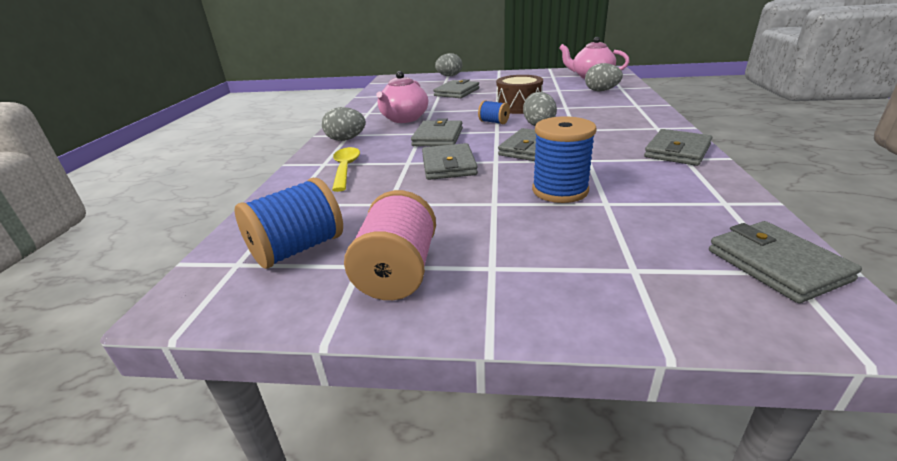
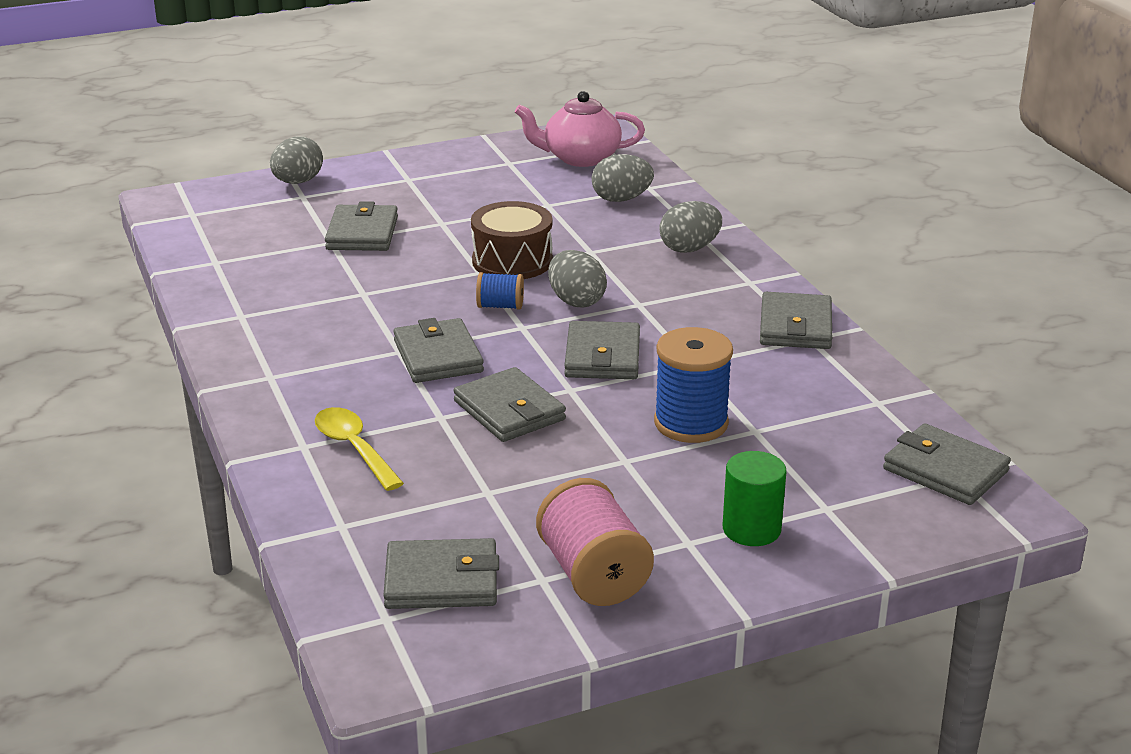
camera: 30 degrees left, 0 degrees up
blue spool [235,178,343,269] -> grey wallet [383,538,499,609]
grey egg [322,107,366,141] -> grey egg moved to [659,201,722,253]
pink teapot [376,71,428,123] -> none
none -> green cylinder [723,451,787,546]

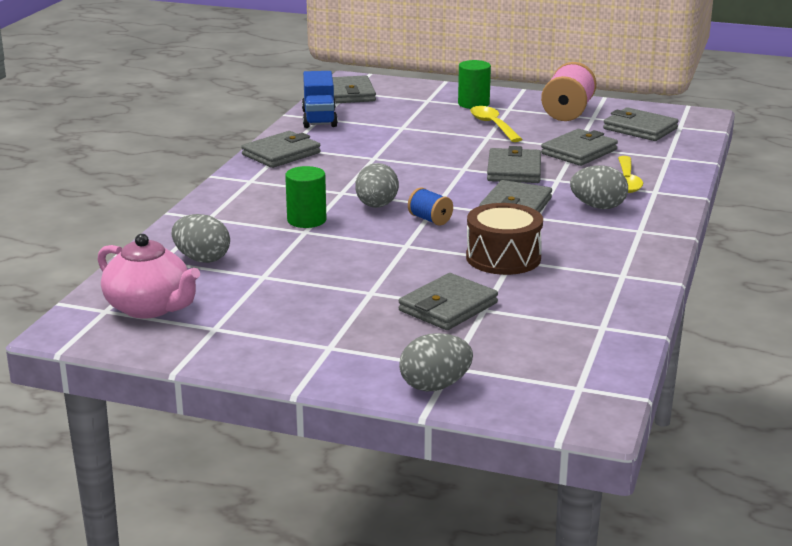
camera: 140 degrees left, 5 degrees down
brown drum [471,201,553,279] -> brown drum moved to [466,203,543,275]
grey wallet [564,321,640,379] -> grey wallet moved to [541,129,618,166]
blue spool [654,327,733,443] -> none
grey egg [659,201,722,253] -> grey egg moved to [570,165,628,209]
none -> green cylinder [285,166,326,228]
none -> blue truck [302,71,338,128]
none -> yellow spoon [470,106,523,142]

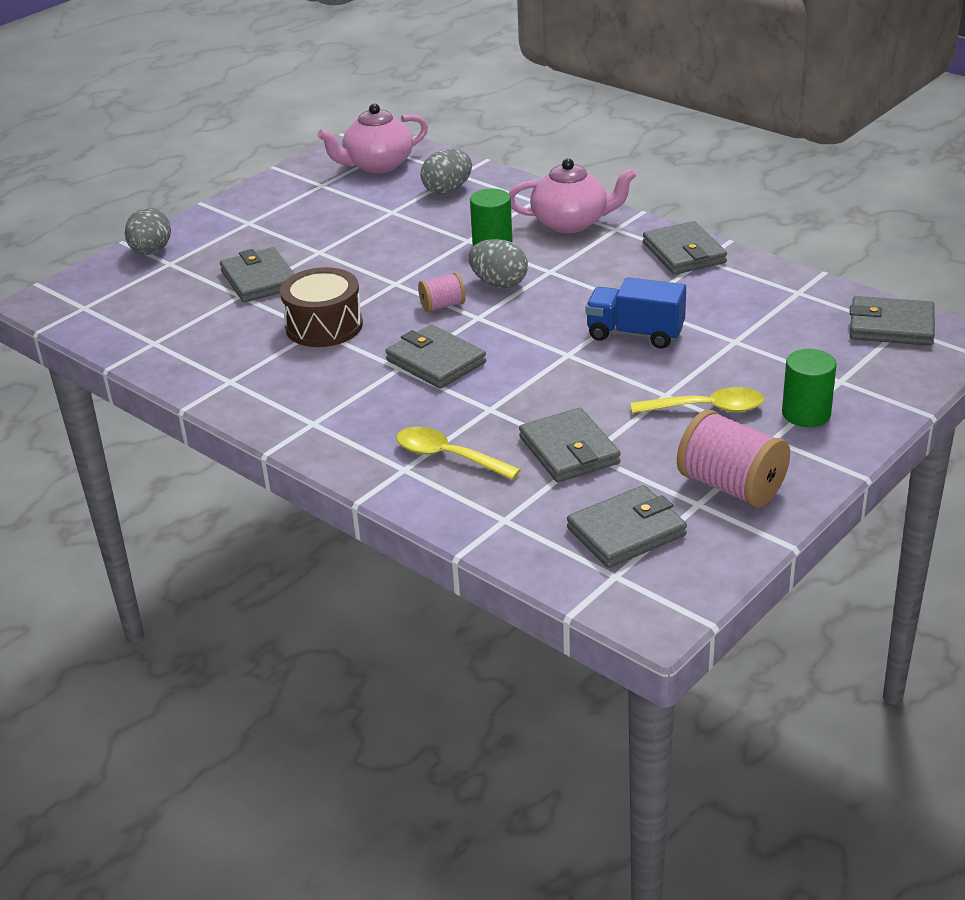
camera: 115 degrees right, 10 degrees up
blue truck [302,71,338,128] -> blue truck moved to [586,277,686,349]
blue spool [408,188,453,226] -> pink spool [418,272,466,312]
grey wallet [487,146,541,183] -> none
grey egg [570,165,628,209] -> none
none -> pink teapot [509,158,637,233]

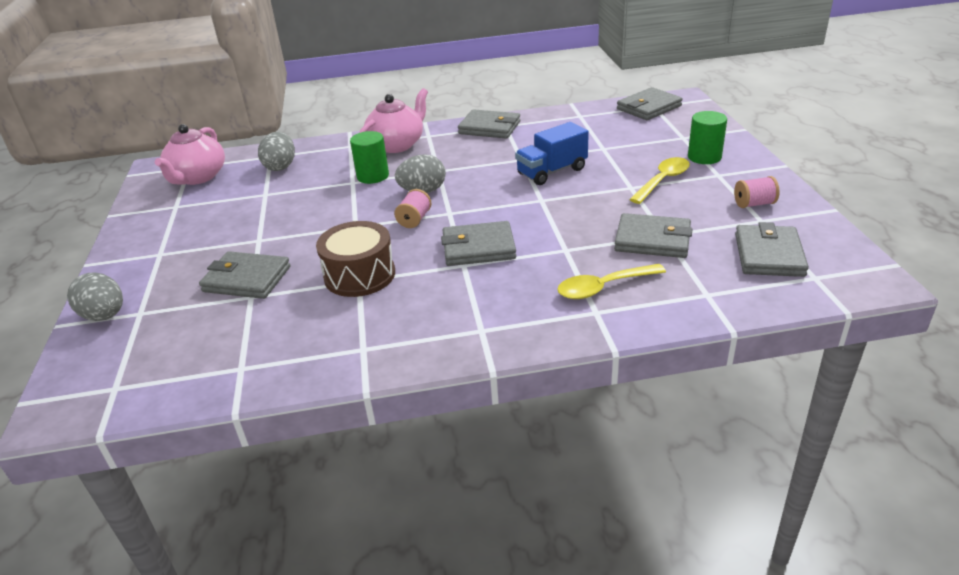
camera: 50 degrees left, 0 degrees up
pink spool [677,410,790,508] -> pink spool [734,176,780,208], size x0.54

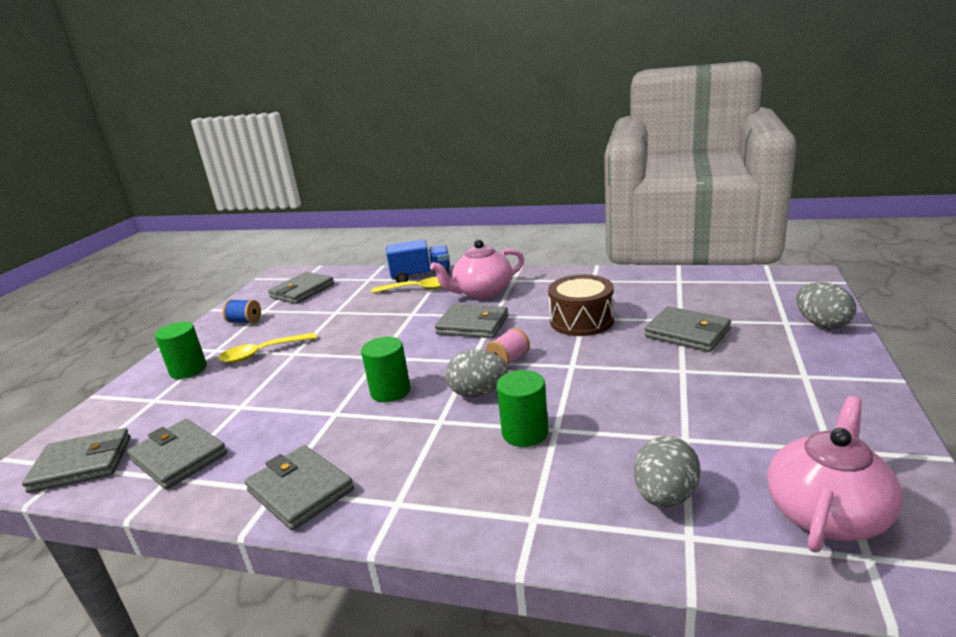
camera: 155 degrees left, 10 degrees down
pink teapot [359,88,428,153] -> pink teapot moved to [430,240,524,299]
blue truck [515,122,589,185] -> blue truck moved to [386,240,450,283]
grey wallet [614,213,692,258] -> grey wallet moved to [127,419,227,490]
pink spool [734,176,780,208] -> blue spool [222,299,261,323]
none -> green cylinder [361,337,410,402]

